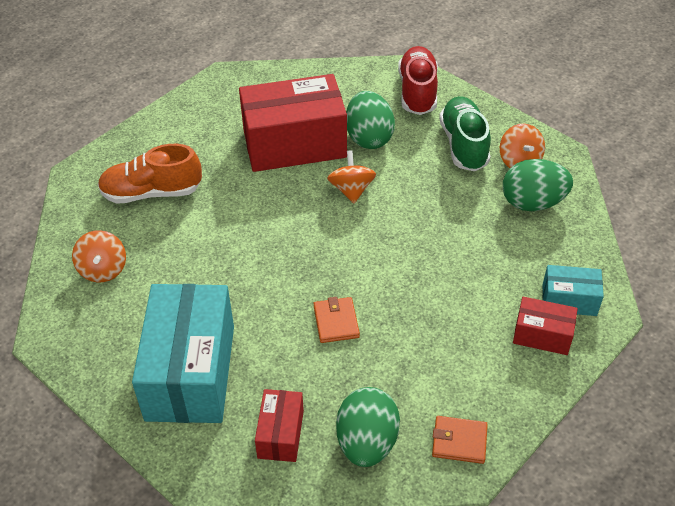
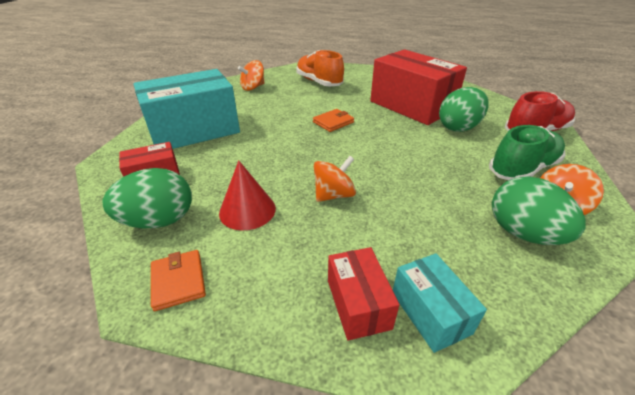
camera: 60 degrees right, 10 degrees down
orange wallet [313,297,360,343] -> orange wallet moved to [313,109,354,132]
orange spinning top [327,150,376,204] -> orange spinning top moved to [314,156,356,202]
none -> red cone [219,160,276,230]

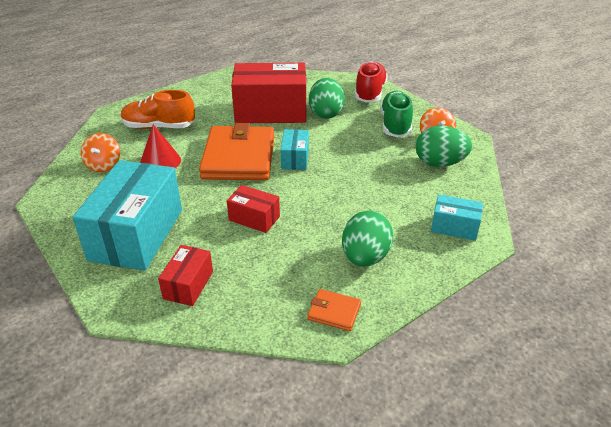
camera: 50 degrees left, 0 degrees up
green egg [102,168,192,228] -> green egg moved to [342,211,393,267]
red cone [219,160,276,230] -> red cone moved to [140,124,181,168]
orange wallet [313,109,354,132] -> orange wallet [199,123,274,180], size x2.38
orange spinning top [314,156,356,202] -> none
red box [328,247,399,341] -> red box moved to [227,185,280,233]
none -> turquoise box [281,129,309,170]

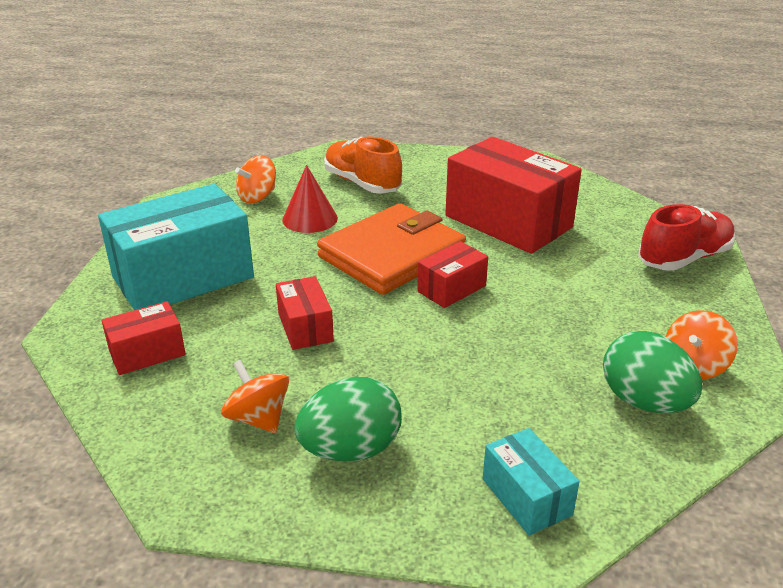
camera: 45 degrees right, 5 degrees down
turquoise box [281,129,309,170] -> red box [417,241,488,308]
orange wallet [307,289,361,331] -> none
green egg [309,78,345,119] -> none
green shoe [380,91,413,137] -> none
none -> orange spinning top [221,360,289,433]

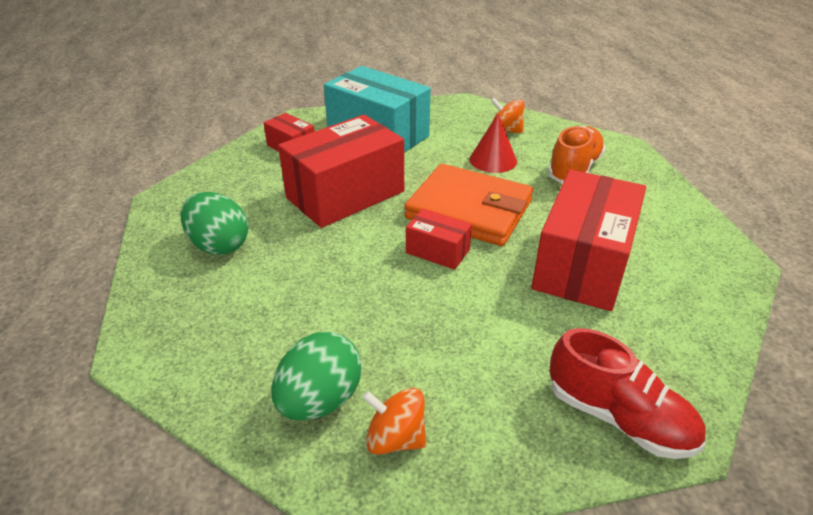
camera: 70 degrees right, 5 degrees up
orange spinning top [221,360,289,433] -> none
red box [276,276,334,350] -> red box [278,115,404,228], size x2.07
turquoise box [483,428,580,535] -> none

